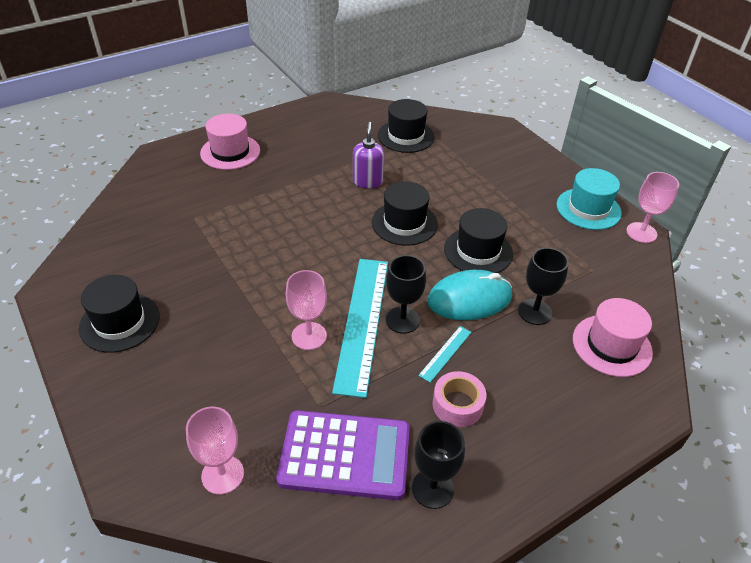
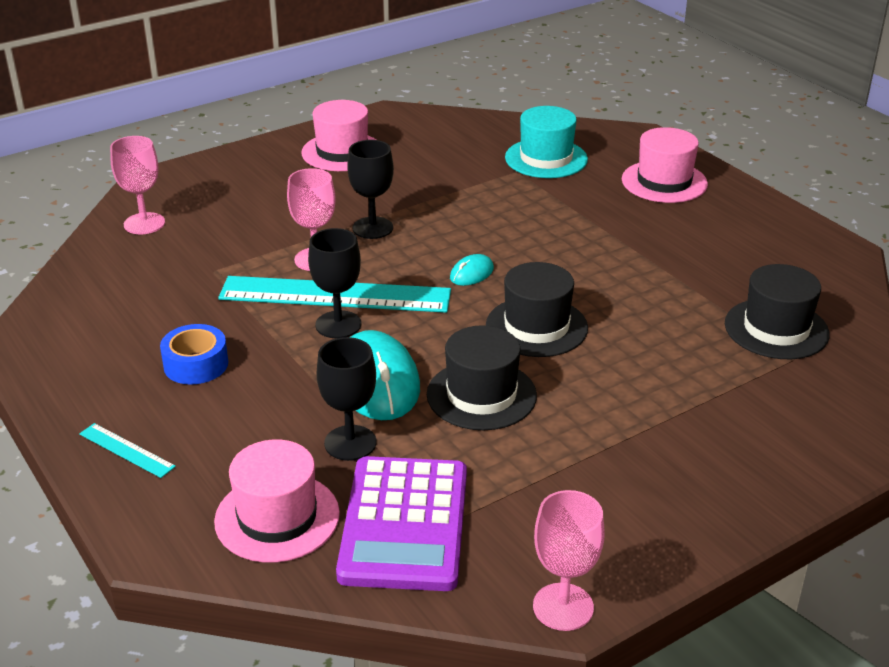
camera: 90 degrees right, 10 degrees down
black hat [79,275,159,353] -> pink hat [301,100,376,171]
purple calculator [277,410,410,500] -> purple calculator moved to [336,456,467,591]
purple soap dispenser [353,122,384,189] -> none
black goblet [412,421,465,509] -> black goblet moved to [347,140,394,239]
turquoise ruler [418,326,472,383] -> turquoise ruler moved to [79,423,176,478]
pink tape [433,371,486,427] -> blue tape [160,324,228,385]
turquoise hat [556,168,622,230] -> turquoise hat moved to [505,106,588,178]
none -> turquoise mouse [450,254,494,286]

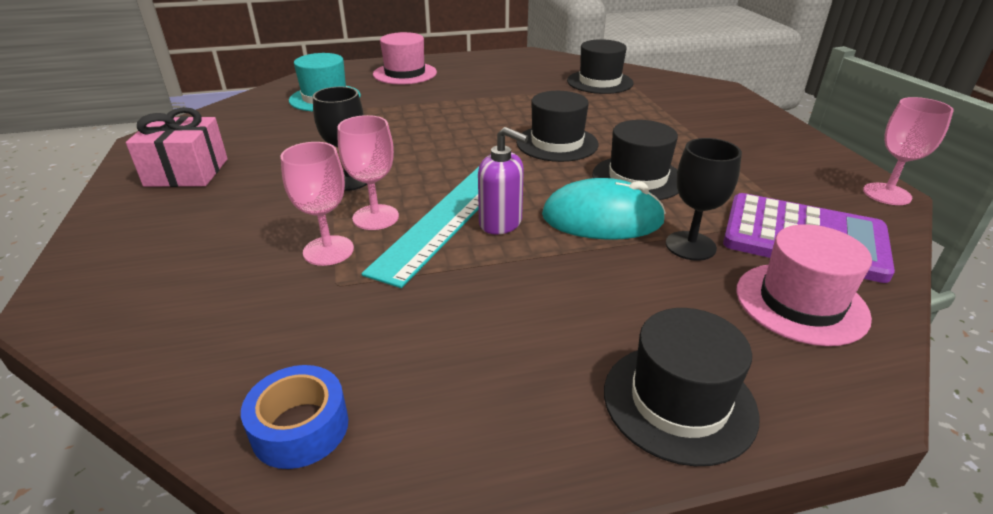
camera: 70 degrees left, 0 degrees up
turquoise ruler [79,423,176,478] -> black hat [604,308,759,466]
pink goblet [110,136,165,234] -> pink goblet moved to [280,142,354,266]
blue tape [160,324,228,385] -> blue tape moved to [241,365,348,469]
pink hat [301,100,376,171] -> pink gift [126,107,228,187]
black goblet [308,228,361,338] -> purple soap dispenser [478,127,528,235]
turquoise mouse [450,254,494,286] -> none

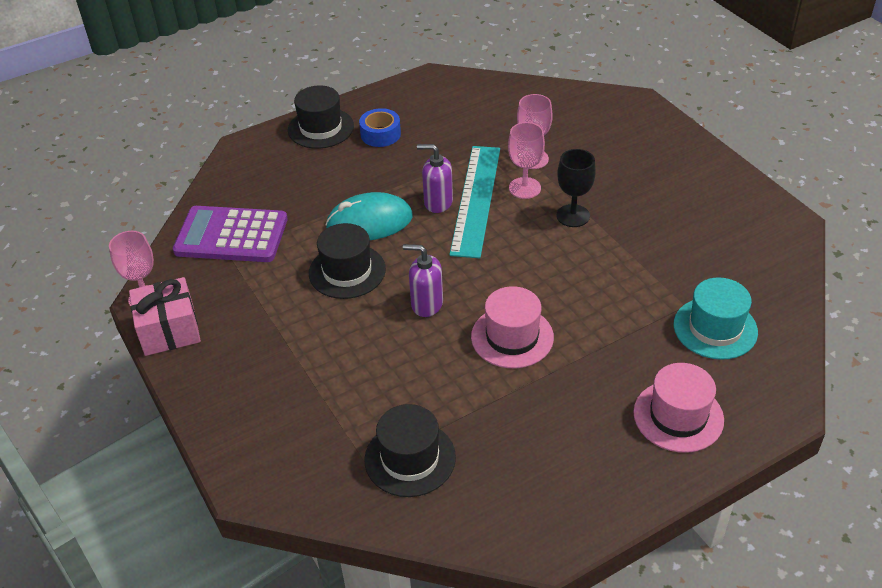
camera: 165 degrees right, 10 degrees up
pink gift [126,107,228,187] -> pink gift moved to [129,277,201,356]
blue tape [241,365,348,469] -> blue tape moved to [359,108,401,147]
black hat [516,91,599,162] -> purple soap dispenser [403,244,443,317]
black goblet [666,138,742,261] -> none
pink hat [736,224,872,346] -> pink hat moved to [471,286,554,368]

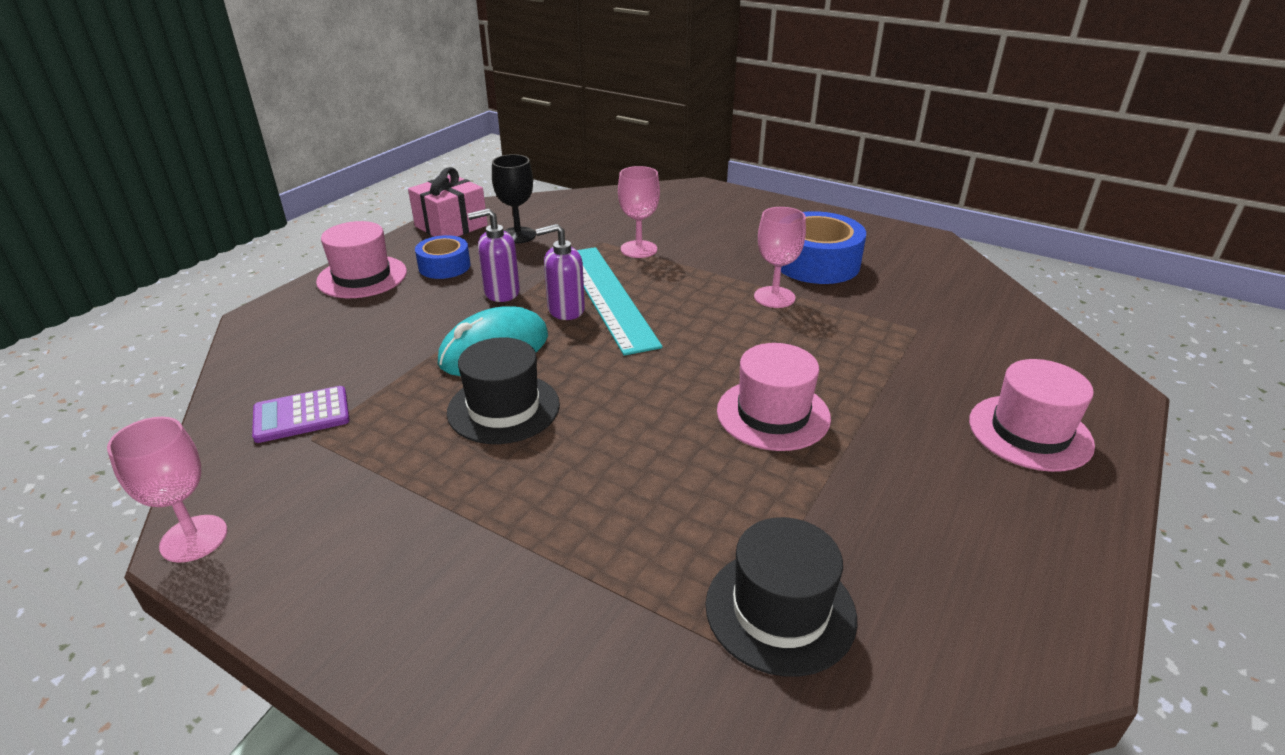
camera: 30 degrees left, 10 degrees down
pink gift [129,277,201,356] -> pink gift moved to [408,167,488,237]
purple calculator [173,206,288,262] -> purple calculator [252,386,349,443], size x0.57
black hat [288,85,354,149] -> pink hat [316,221,407,298]
purple soap dispenser [403,244,443,317] -> purple soap dispenser moved to [468,208,520,302]
pink goblet [508,122,545,199] -> pink goblet moved to [754,207,806,308]
black goblet [556,149,596,227] -> black goblet moved to [492,154,536,244]
turquoise hat [674,277,758,360] -> none
none -> blue tape [781,211,866,284]

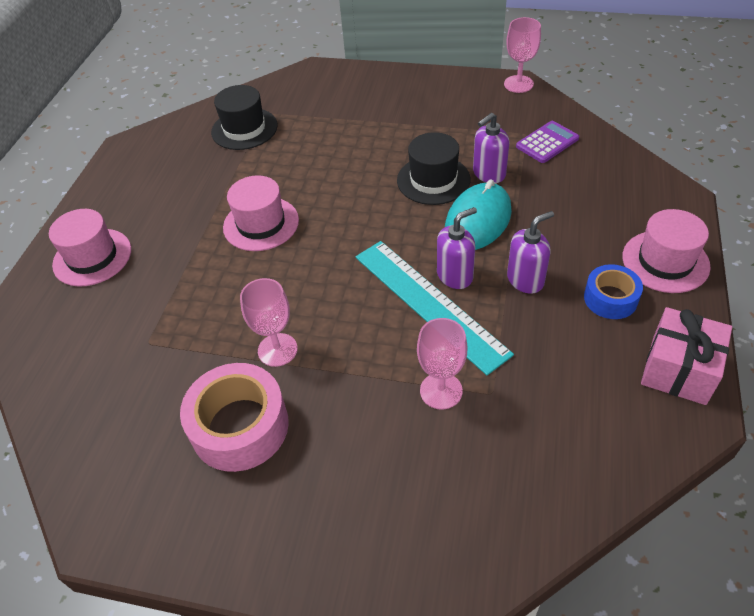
camera: 165 degrees right, 15 degrees up
black goblet [492,154,536,244] -> none
blue tape [781,211,866,284] -> pink tape [180,363,289,472]
none -> purple soap dispenser [473,113,510,183]

